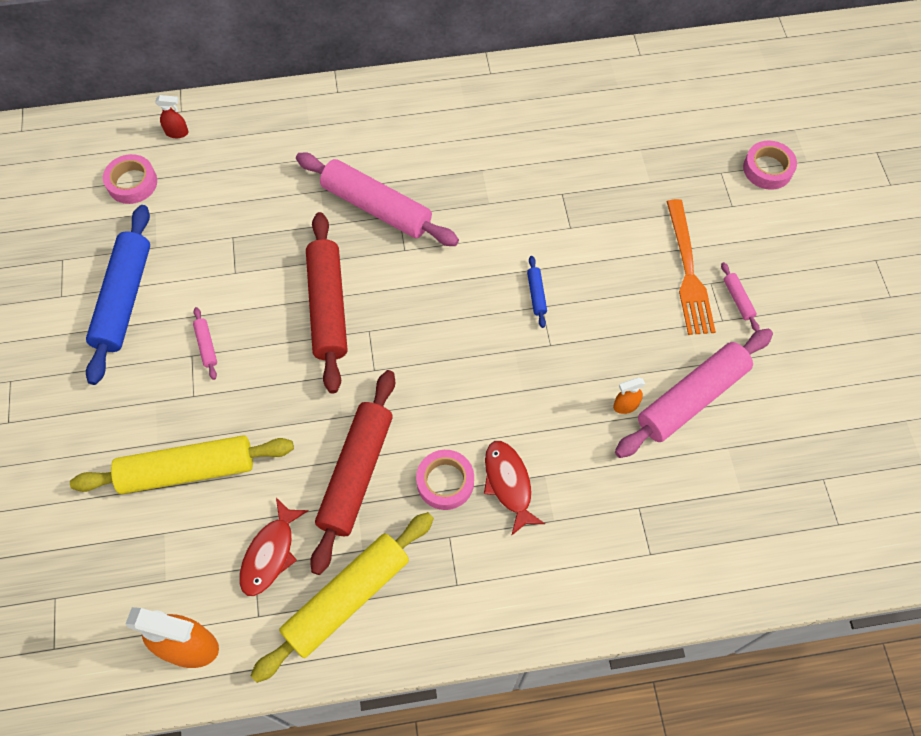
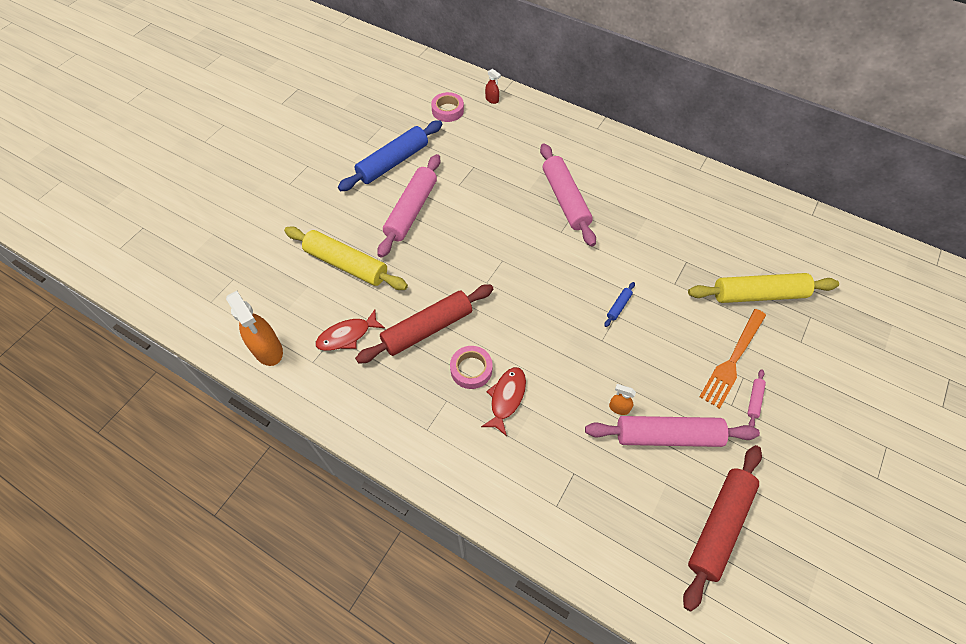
camera: 40 degrees right, 5 degrees down
pink rolling pin [193,307,217,380] -> pink rolling pin [377,154,440,258], size x2.46
yellow rolling pin [250,512,434,683] -> yellow rolling pin moved to [688,273,839,303]
red rolling pin [306,212,347,393] -> red rolling pin moved to [683,445,762,612]
pink tape [743,141,797,190] -> none

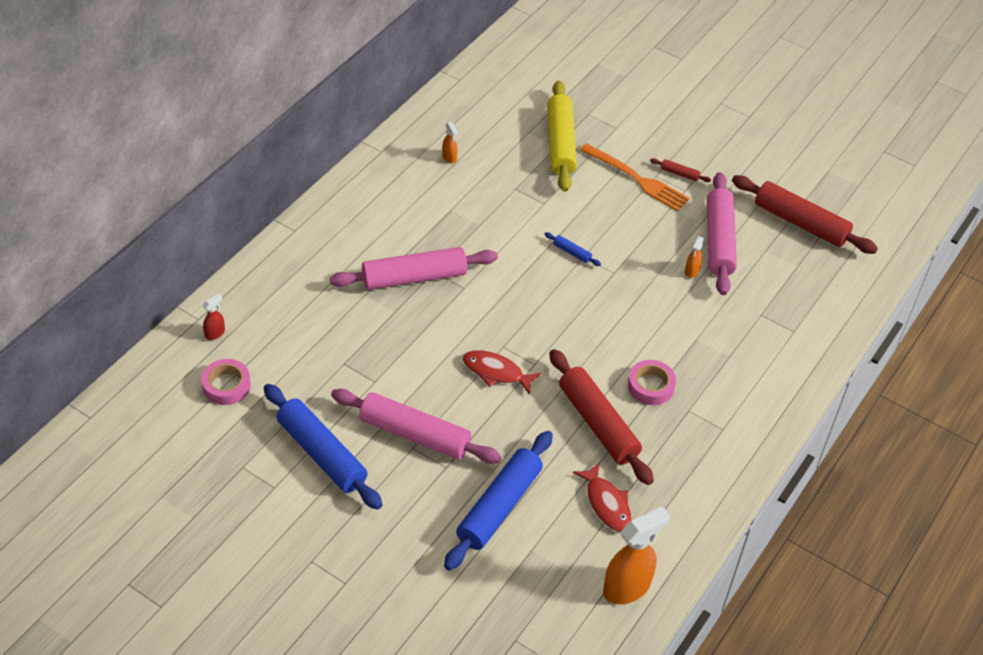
camera: 90 degrees left, 10 degrees down
yellow rolling pin [284,226,408,290] -> blue rolling pin [444,431,553,570]
red fish [481,367,526,436] -> red fish moved to [463,350,541,395]
pink rolling pin [747,369,766,427] -> red rolling pin [650,158,711,182]
none -> orange spray bottle [442,122,458,164]

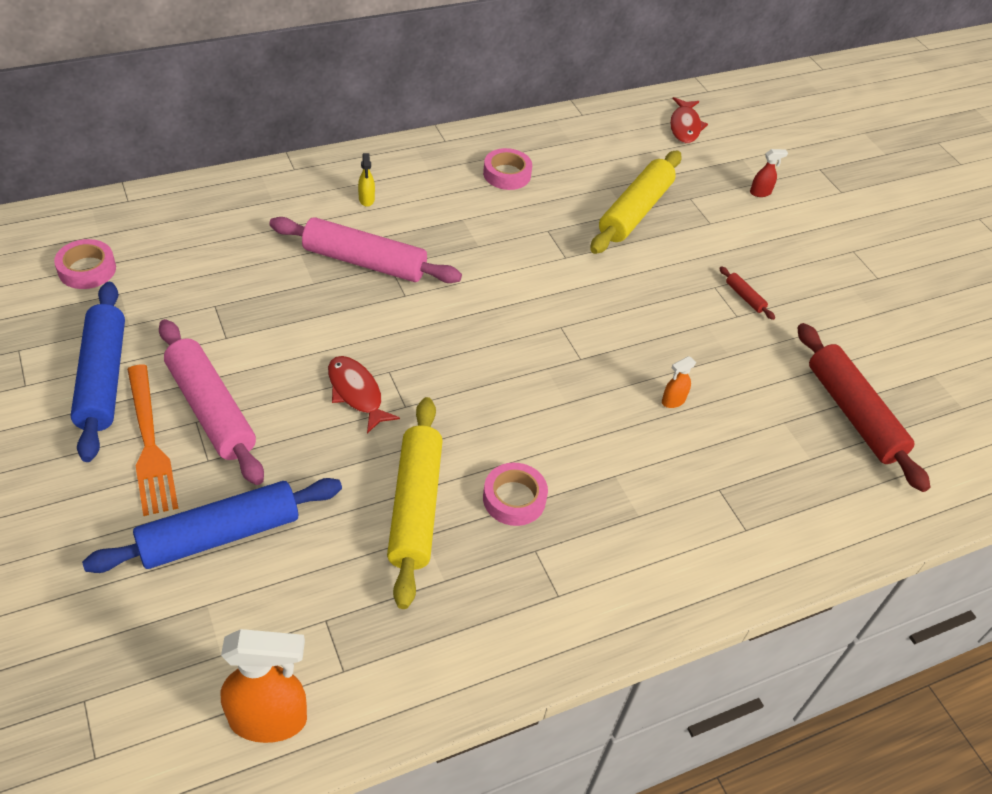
camera: 30 degrees right, 0 degrees up
red spray bottle [203,294,225,340] -> red spray bottle moved to [750,149,788,197]
orange spray bottle [442,122,458,164] -> pink tape [483,148,532,190]
blue rolling pin [545,232,601,266] -> none
red rolling pin [549,349,654,485] -> yellow rolling pin [387,397,442,609]
red fish [573,462,632,532] -> red fish moved to [670,97,708,143]
orange fork [580,143,690,211] -> orange fork moved to [127,364,178,516]
pink rolling pin [707,172,737,295] -> none
none -> yellow spray bottle [358,153,375,207]

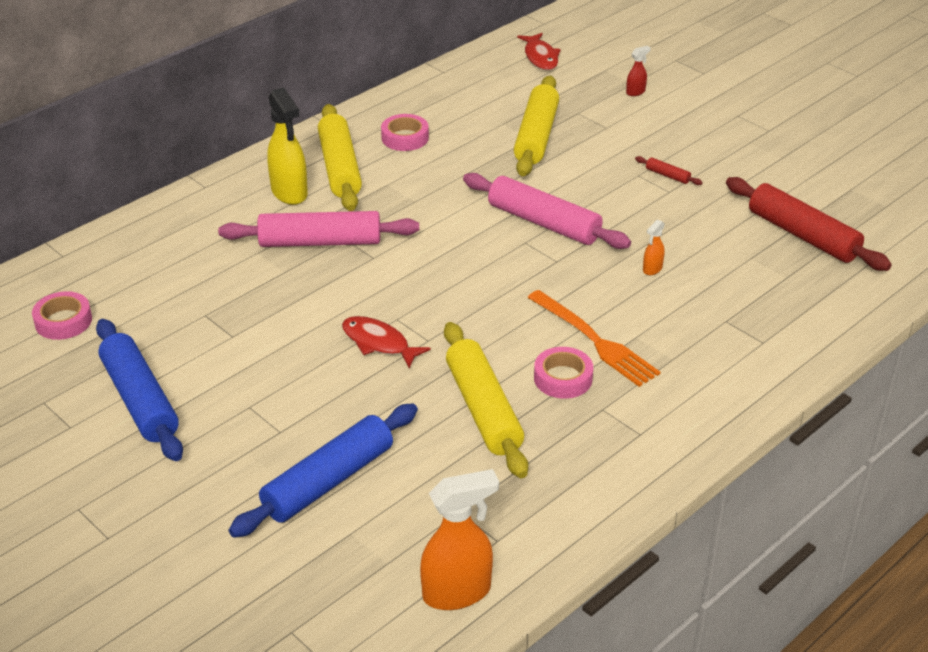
camera: 15 degrees left, 10 degrees down
orange fork [127,364,178,516] -> orange fork moved to [527,290,661,387]
pink rolling pin [159,319,264,485] -> pink rolling pin moved to [463,173,631,249]
yellow spray bottle [358,153,375,207] -> yellow spray bottle [267,87,308,205], size x2.12
none -> yellow rolling pin [318,104,362,211]

